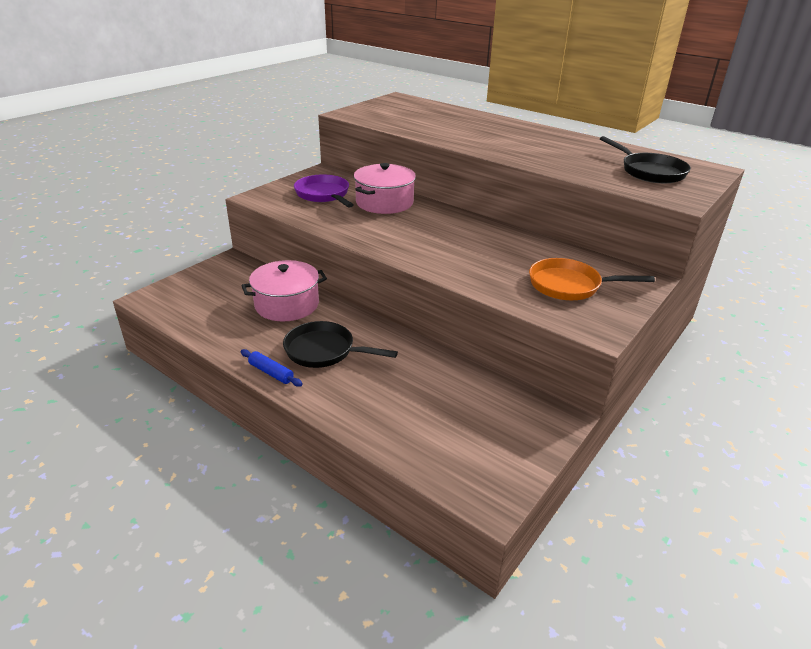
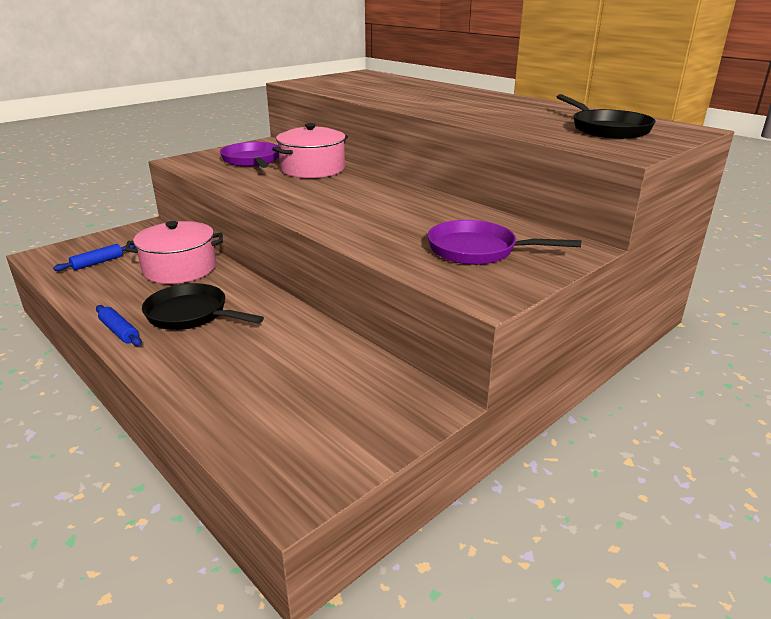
camera: 10 degrees right, 5 degrees down
orange pan [529,258,655,300] -> purple pan [427,220,581,265]
none -> blue rolling pin [53,244,135,271]

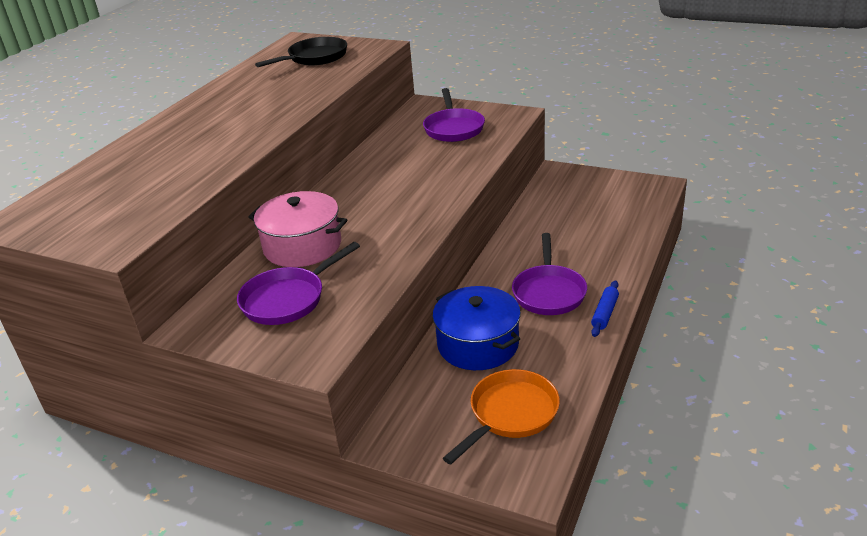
camera: 110 degrees left, 5 degrees up
blue rolling pin [53,244,135,271] -> orange pan [443,369,560,464]
pink pot [125,221,223,284] -> blue pot [432,286,521,370]
black pan [142,283,264,330] -> purple pan [512,233,587,315]

